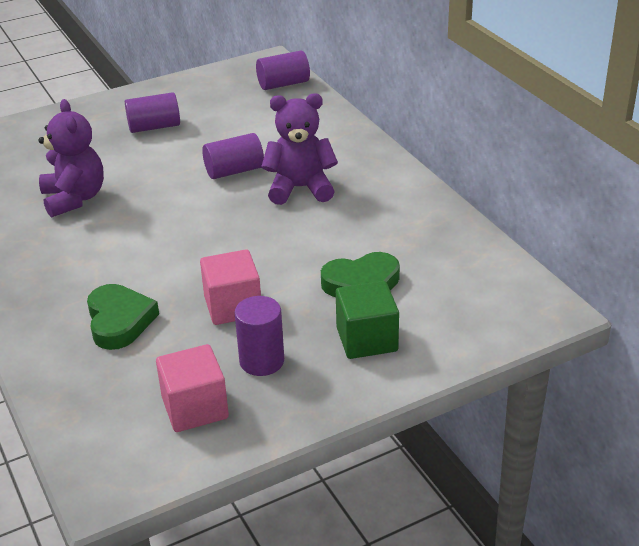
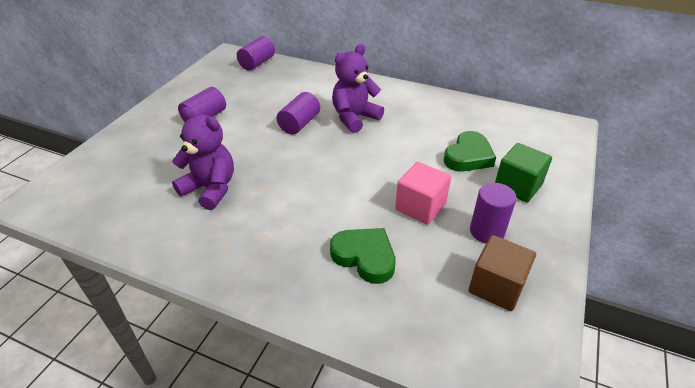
camera: 40 degrees left, 5 degrees up
pink cube [156,344,229,432] -> brown cube [469,235,536,311]

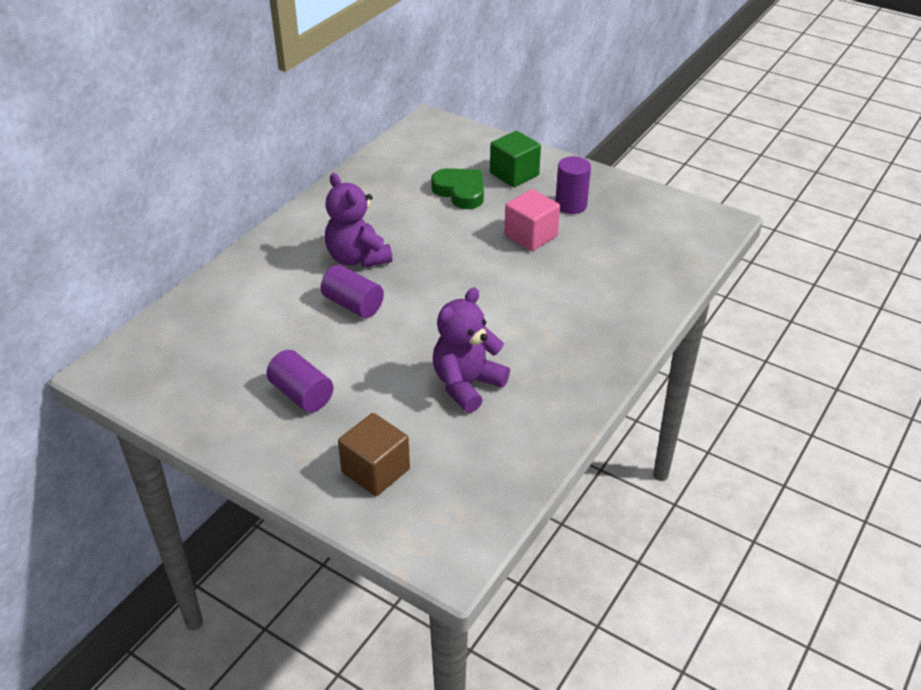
camera: 80 degrees left, 0 degrees up
purple cylinder [237,36,275,71] -> none
green heart [330,228,396,284] -> none
brown cube [469,235,536,311] -> brown cube moved to [338,413,410,496]

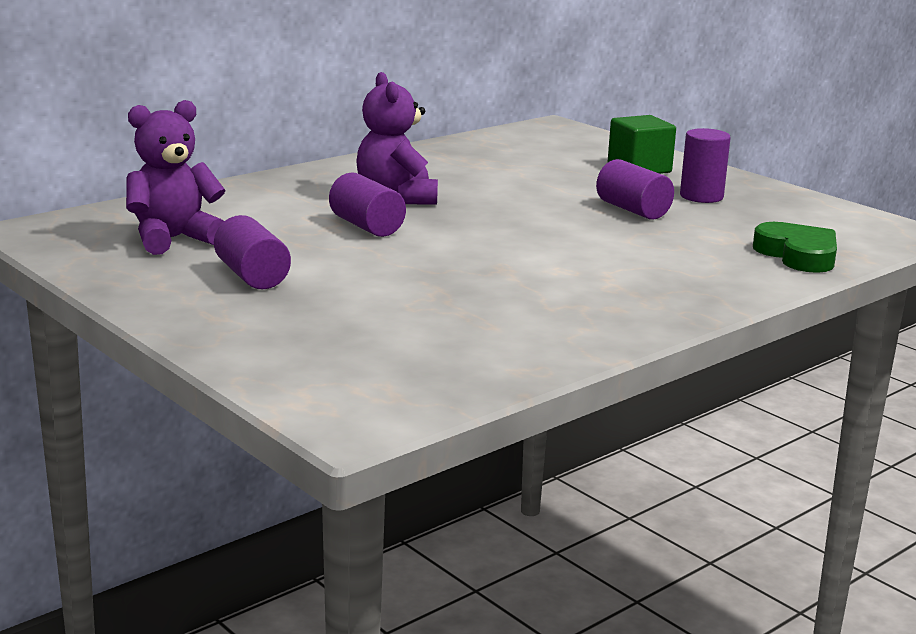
camera: 15 degrees right, 20 degrees down
brown cube [338,413,410,496] -> none
green heart [431,168,484,209] -> green heart moved to [753,222,837,273]
purple teddy bear [433,287,510,413] -> purple teddy bear moved to [126,100,226,255]
pink cube [504,189,560,251] -> purple cylinder [596,159,674,220]

